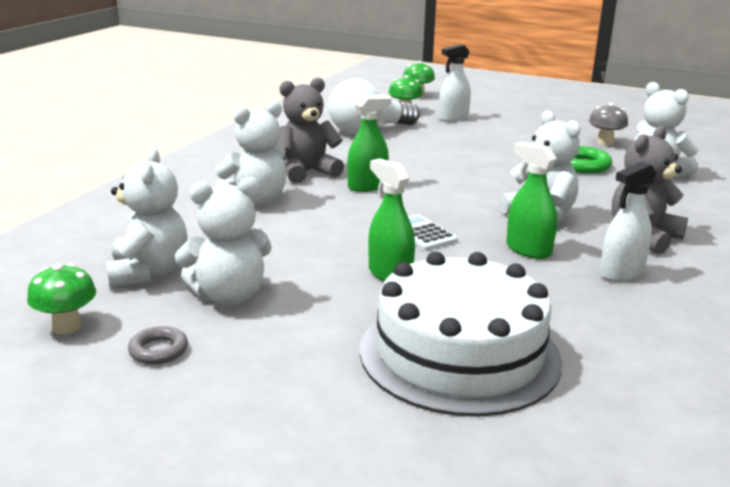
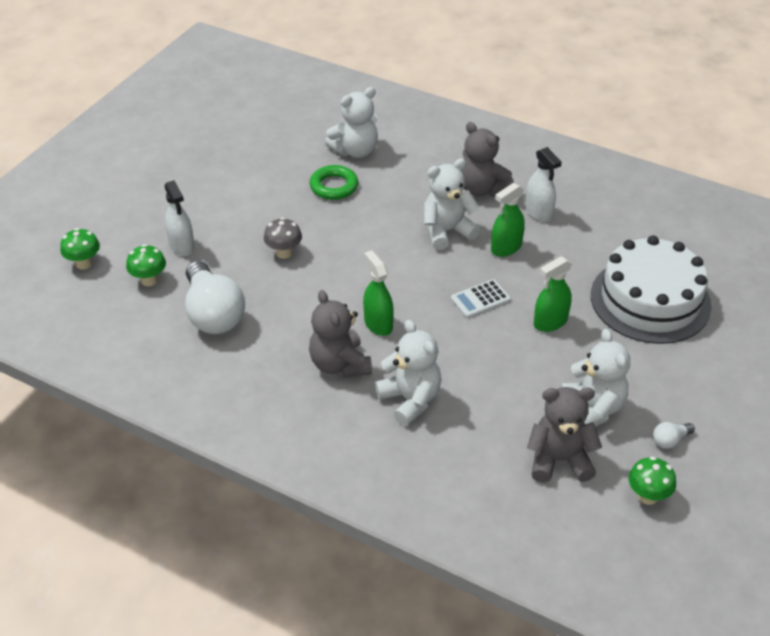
camera: 85 degrees left, 20 degrees up
white teddy bear [106,148,188,287] -> grey teddy bear [527,387,602,483]
grey ring [128,326,188,364] -> white light bulb [653,422,695,449]
grey mushroom [589,103,628,146] -> grey mushroom moved to [264,217,302,259]

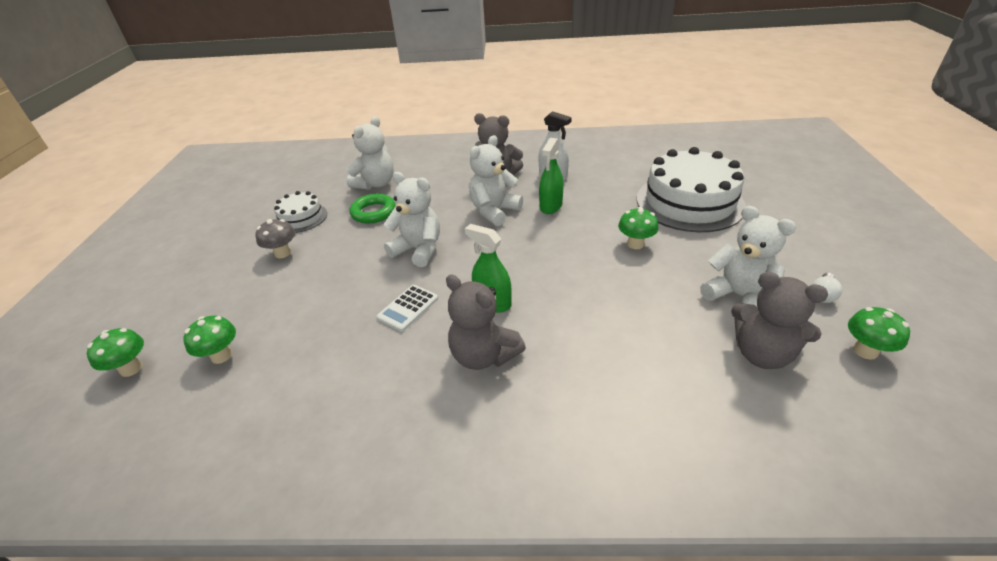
camera: 25 degrees left, 5 degrees down
white spray bottle [164,180,195,256] -> none
white light bulb [185,261,245,334] -> none
grey mushroom [264,217,302,259] -> grey mushroom moved to [255,219,295,258]
white teddy bear [374,320,441,426] -> white teddy bear moved to [383,172,440,267]
white calculator [451,279,511,318] -> white calculator moved to [377,285,438,332]
grey teddy bear [527,387,602,483] -> grey teddy bear turned 120 degrees counterclockwise [731,272,828,369]
green spray bottle [534,256,572,332] -> green mushroom [618,207,658,249]
none -> white cake [274,191,327,233]

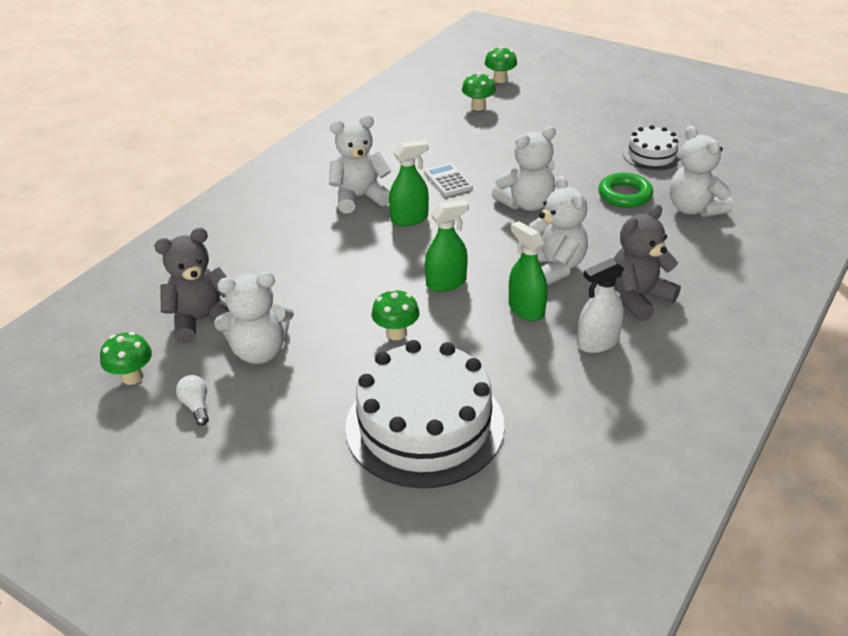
camera: 120 degrees right, 0 degrees up
grey mushroom [255,219,295,258] -> none
grey teddy bear [446,275,526,370] -> white teddy bear [329,115,391,213]
none -> green spray bottle [425,199,469,292]

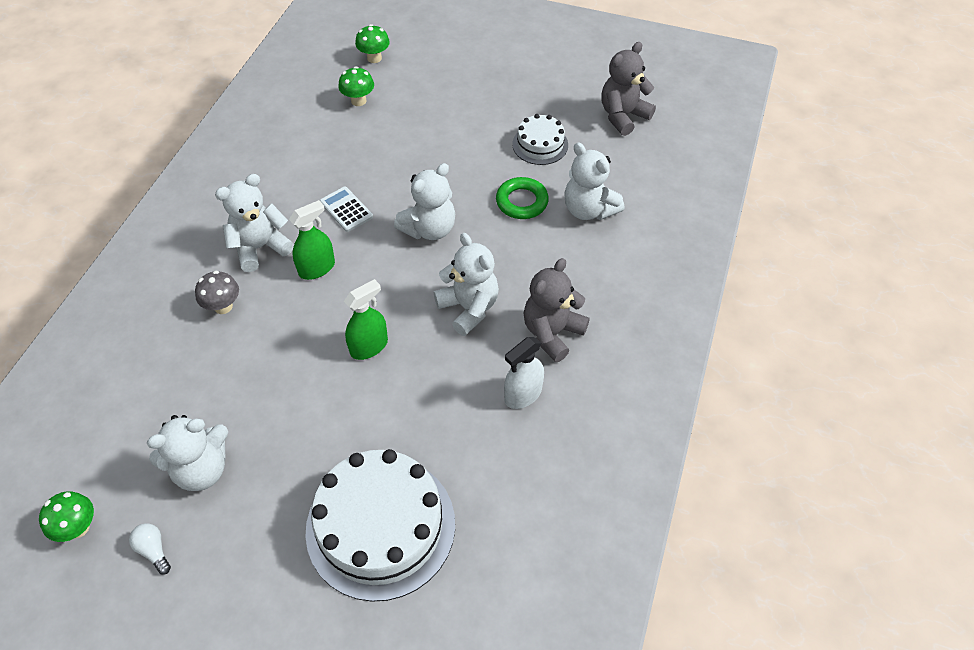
camera: 15 degrees left, 15 degrees up
grey teddy bear [154,228,230,344] -> grey teddy bear moved to [601,42,656,136]
green mushroom [371,289,420,340] -> none
green spray bottle [509,221,548,321] -> none
none -> grey mushroom [195,271,239,314]

